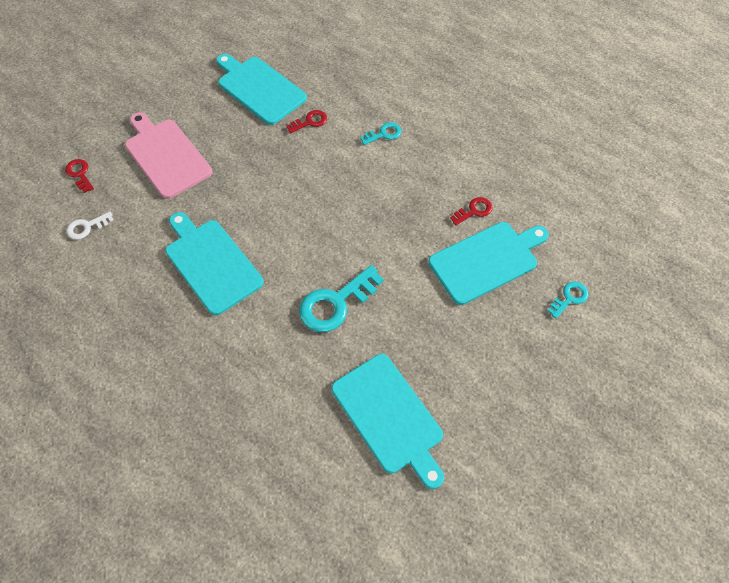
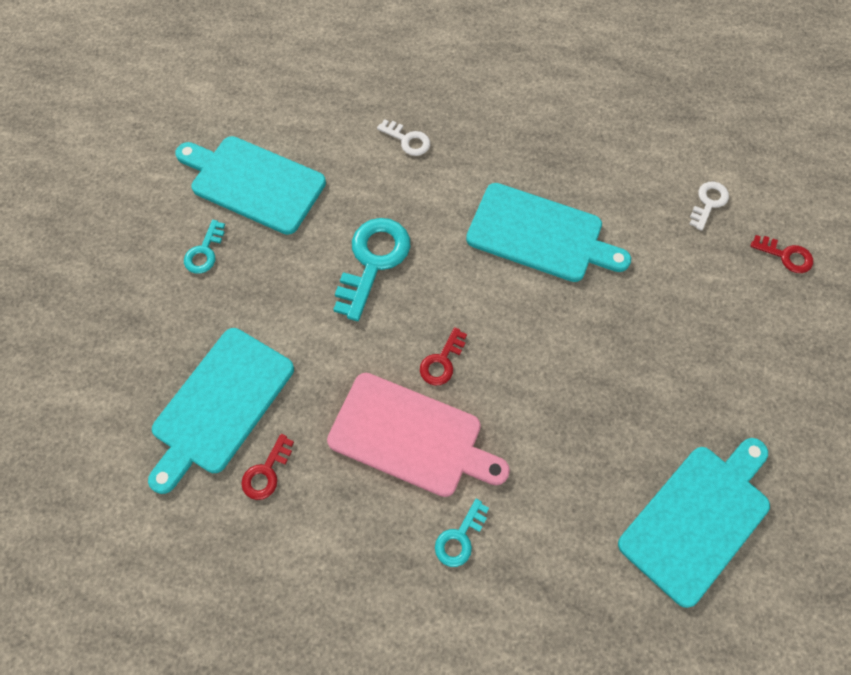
camera: 150 degrees right, 5 degrees up
pink cutting board [125,112,212,199] -> pink cutting board moved to [327,373,510,497]
turquoise cutting board [216,54,307,125] -> turquoise cutting board turned 60 degrees counterclockwise [618,438,770,608]
red key [286,110,327,134] -> red key moved to [420,327,467,385]
turquoise key [548,282,589,319] -> turquoise key moved to [184,220,225,274]
none -> white key [377,119,430,156]

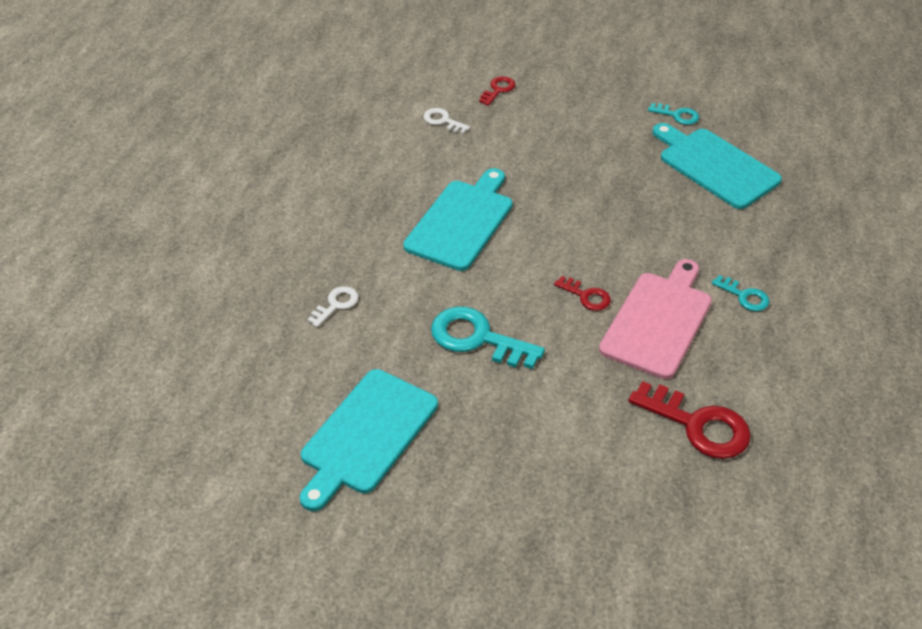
camera: 85 degrees left, 20 degrees down
turquoise cutting board [148,328,294,494] -> none
turquoise key [184,220,225,274] -> turquoise key moved to [648,103,699,125]
red key [241,434,294,500] -> red key [628,381,751,459], size x1.88

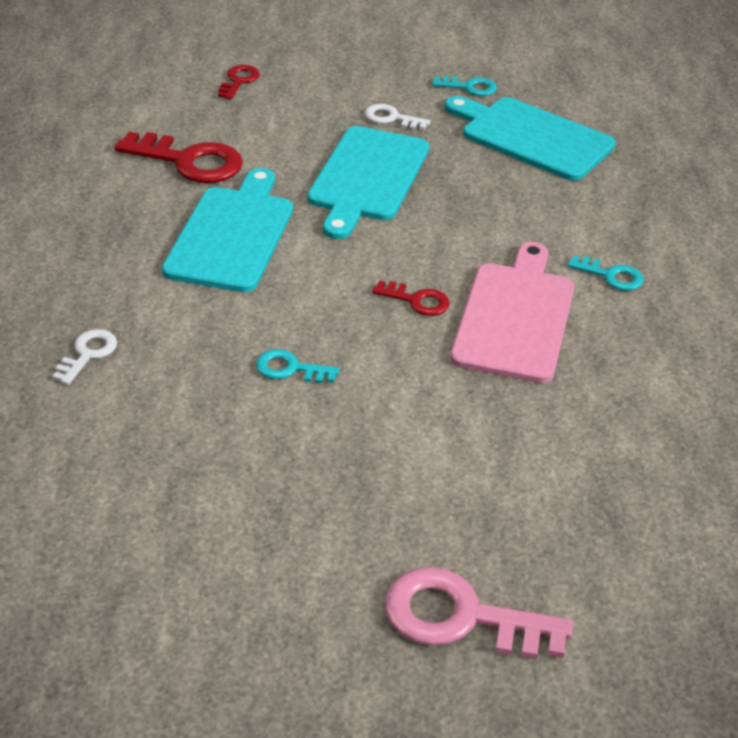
camera: 15 degrees left, 5 degrees down
turquoise cutting board [300,369,438,511] -> turquoise cutting board moved to [307,126,429,239]
white key [423,108,470,134] -> white key moved to [365,104,430,130]
turquoise key [431,306,545,369] -> turquoise key [256,349,340,383], size x0.53
red key [628,381,751,459] -> red key moved to [114,132,243,183]
none -> pink key [385,567,573,659]

